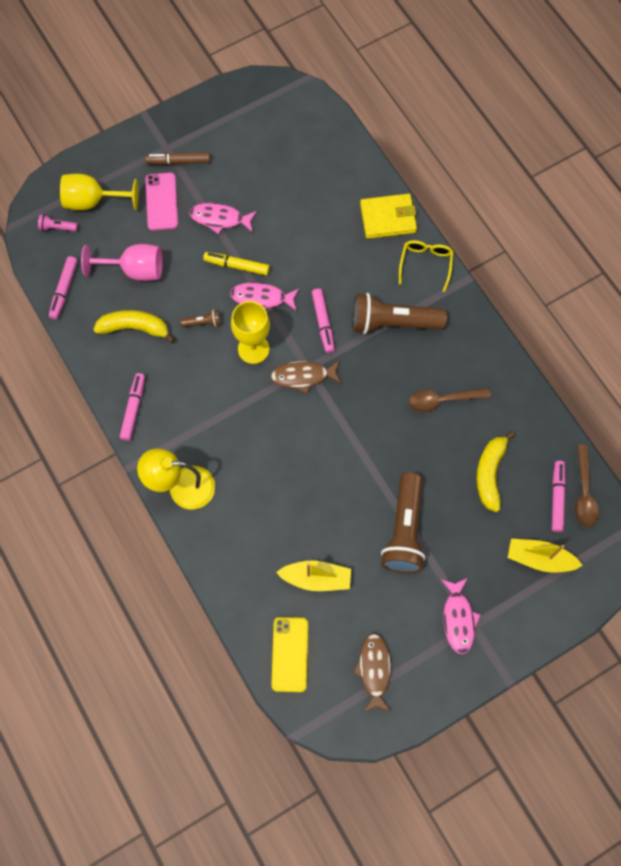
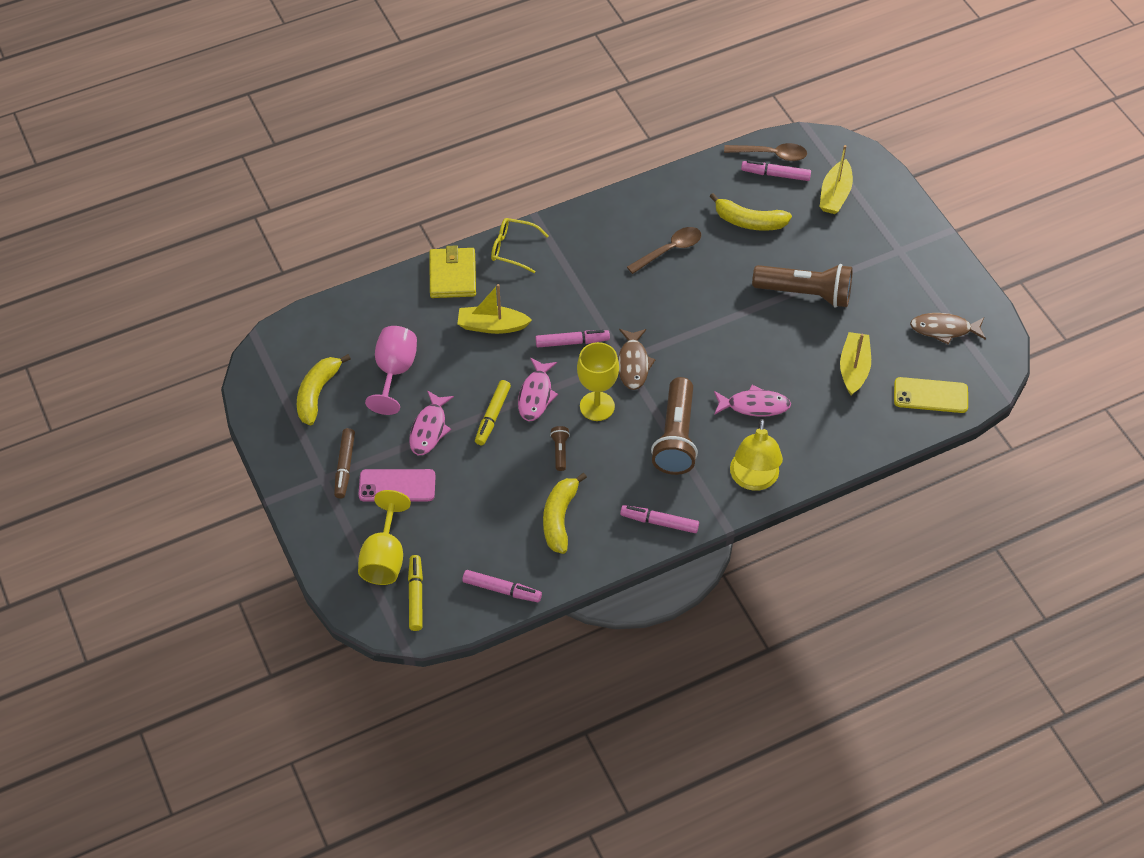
camera: 85 degrees left, 15 degrees down
pink flashlight [38,214,78,232] -> yellow marker [408,555,423,631]
pink goblet [81,244,163,281] -> pink goblet moved to [365,326,417,415]
brown flashlight [353,293,447,334] -> brown flashlight moved to [651,377,698,475]
brown spoon [408,388,491,412] -> brown spoon turned 120 degrees counterclockwise [627,227,701,274]
pink fish [441,578,480,654] -> pink fish moved to [714,385,791,417]
none -> yellow banana [297,354,351,425]
none -> yellow boat [457,284,532,334]

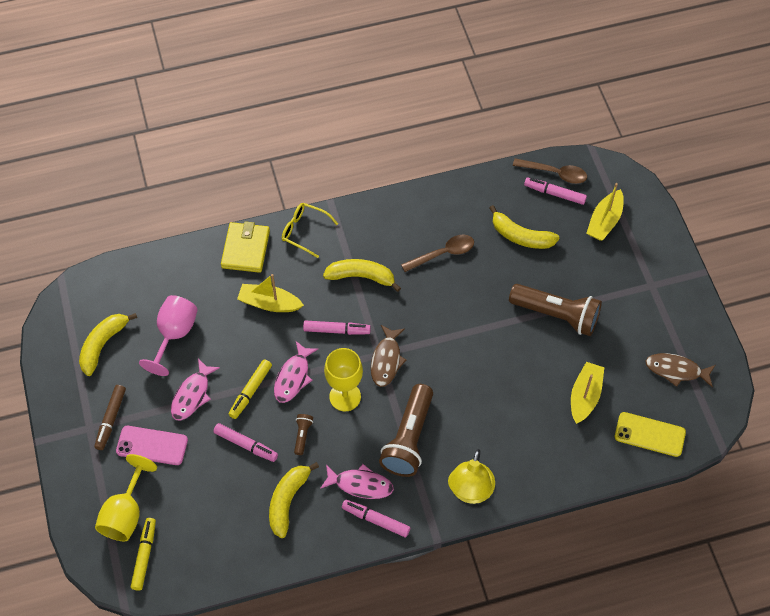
camera: 10 degrees right, 5 degrees up
pink marker [462,570,542,602] -> pink marker moved to [213,423,278,462]
pink fish [714,385,791,417] -> pink fish moved to [320,464,394,499]
none -> yellow banana [323,259,401,292]

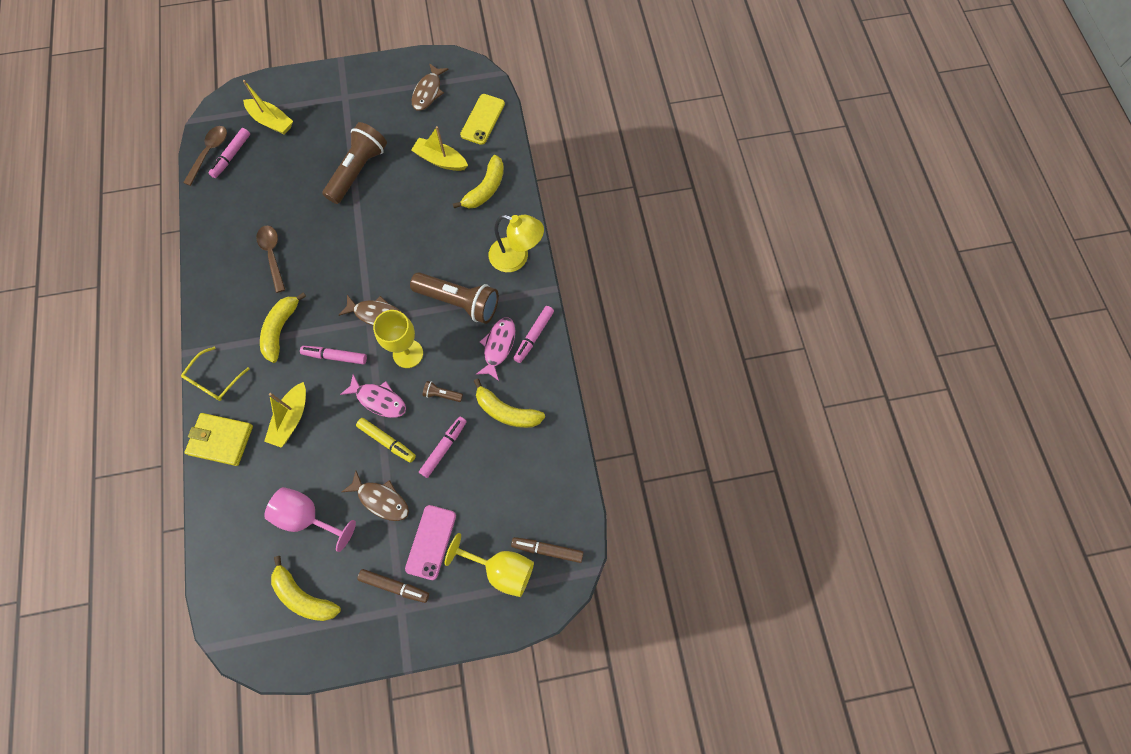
camera: 85 degrees left, 10 degrees up
yellow marker [131,518,156,591] -> brown marker [511,537,584,563]
pink fish [171,359,220,421] -> brown fish [342,471,409,521]
pink marker [303,320,371,335] -> pink marker turned 90 degrees counterclockwise [300,346,367,365]
yellow banana [489,205,559,249] -> yellow banana moved to [453,155,504,209]

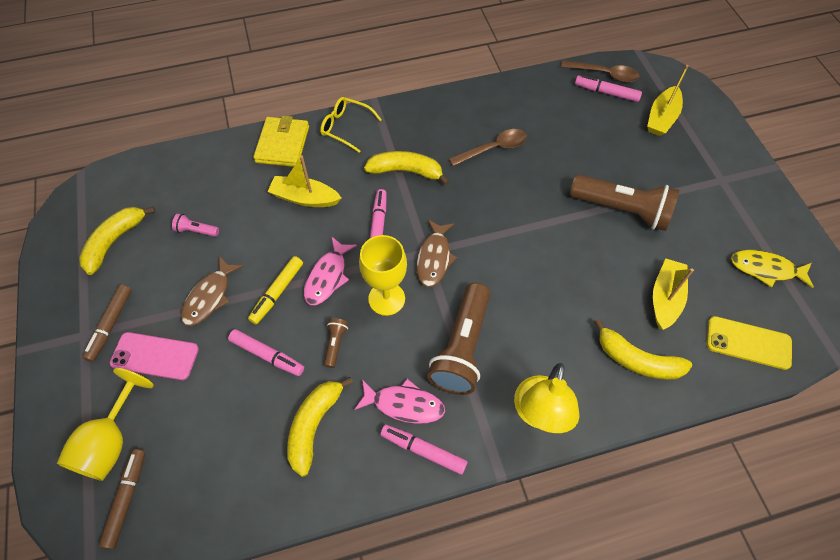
camera: 85 degrees right, 10 degrees down
pink goblet [264,487,356,552] -> pink flashlight [172,213,219,237]
brown fish [412,63,449,111] -> yellow fish [731,250,814,288]

